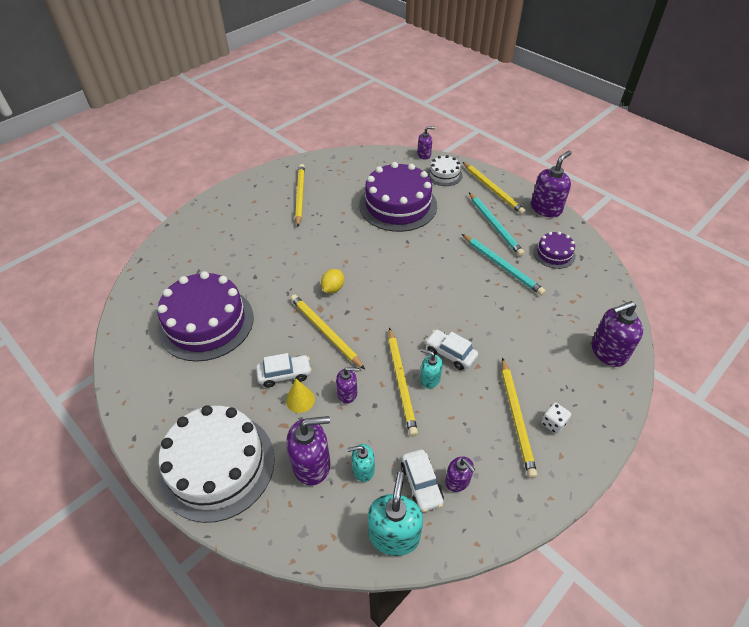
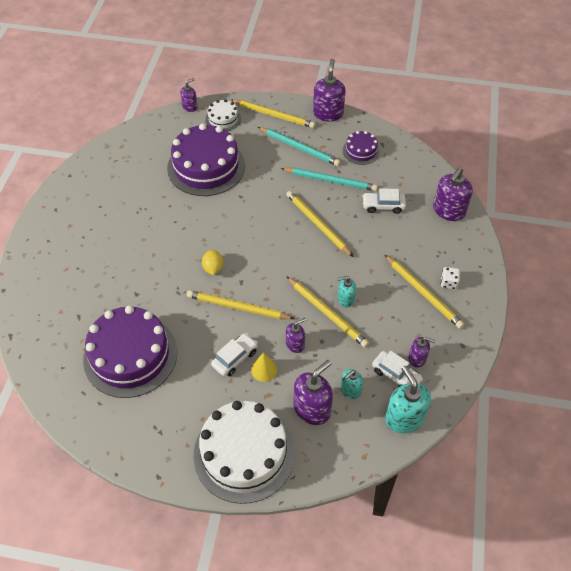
camera: 35 degrees left, 5 degrees up
yellow pencil [295,164,305,227] -> yellow pencil moved to [286,191,353,257]
white car [425,330,478,370] -> white car moved to [362,188,406,214]

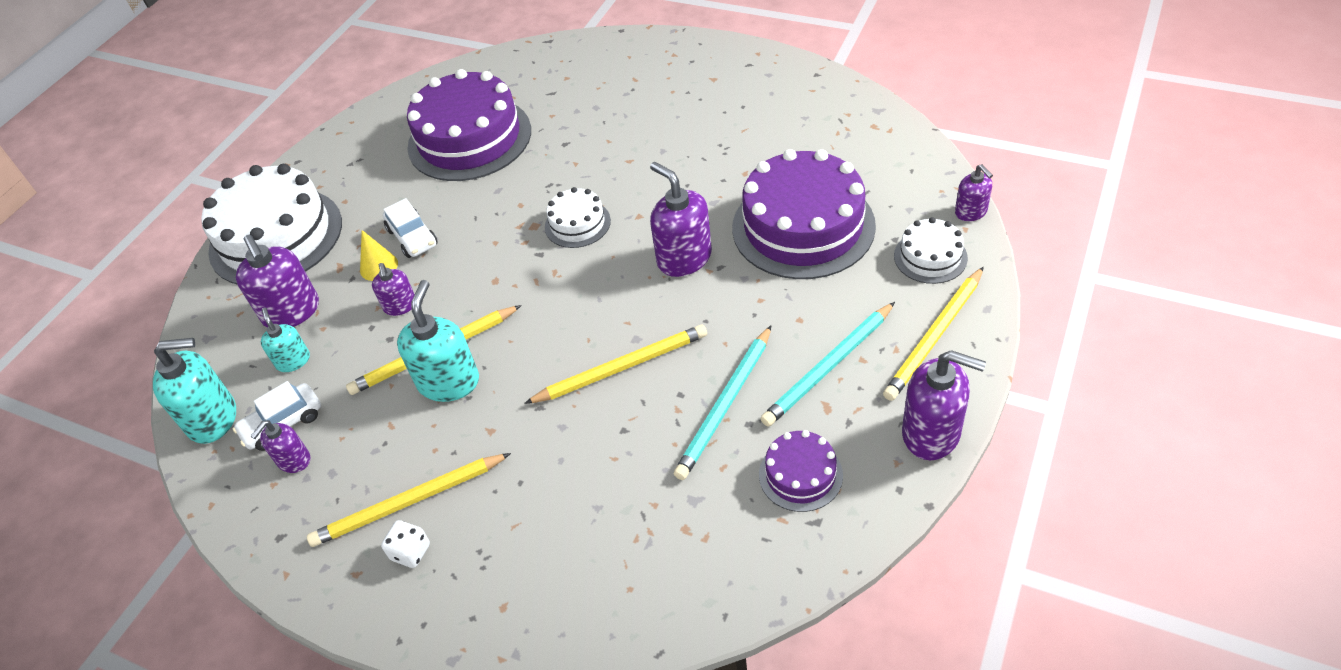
camera: 110 degrees right, 5 degrees down
yellow pencil [187,290,295,319] -> none
yellow lemon [202,250,223,275] -> white cake [545,187,611,248]
turquoise soap dispenser [337,276,356,307] -> turquoise soap dispenser [397,280,479,402], size x1.74
white car [362,188,406,214] -> none
purple soap dispenser [433,168,473,221] -> purple soap dispenser moved to [650,162,712,277]

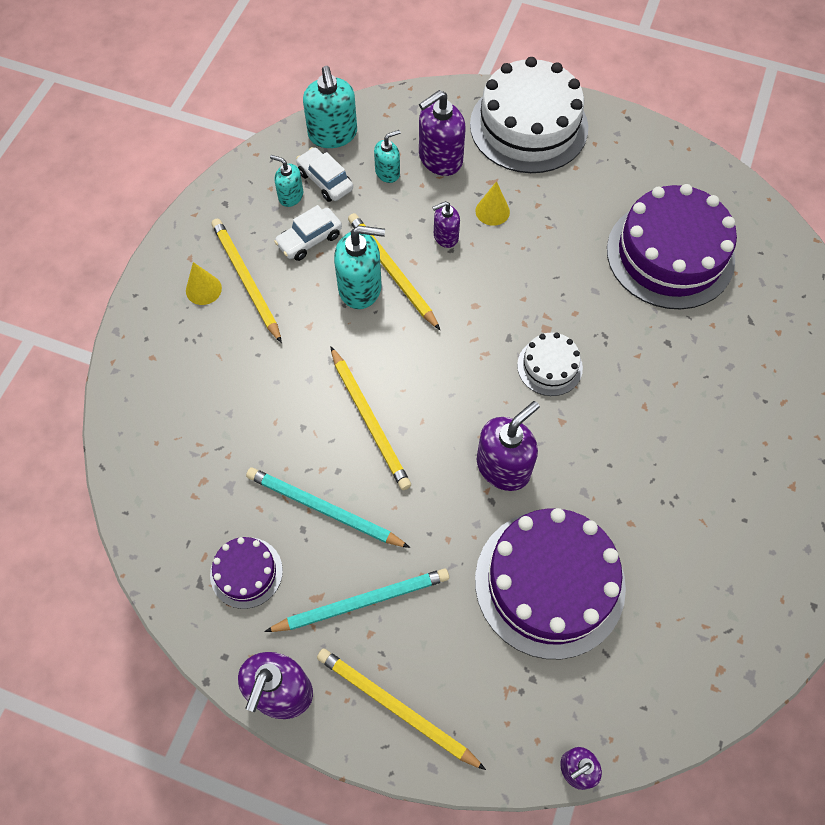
camera: 80 degrees right, 15 degrees up
purple soap dispenser [251,420,310,473] -> turquoise soap dispenser [270,155,303,207]
white dice [381,520,430,568] -> yellow cone [186,262,222,305]
white car [383,198,438,258] -> white car moved to [274,205,342,261]
turquoise pencil [760,302,895,427] -> turquoise pencil turned 120 degrees clockwise [264,569,449,632]
white cake [894,217,968,284] -> none

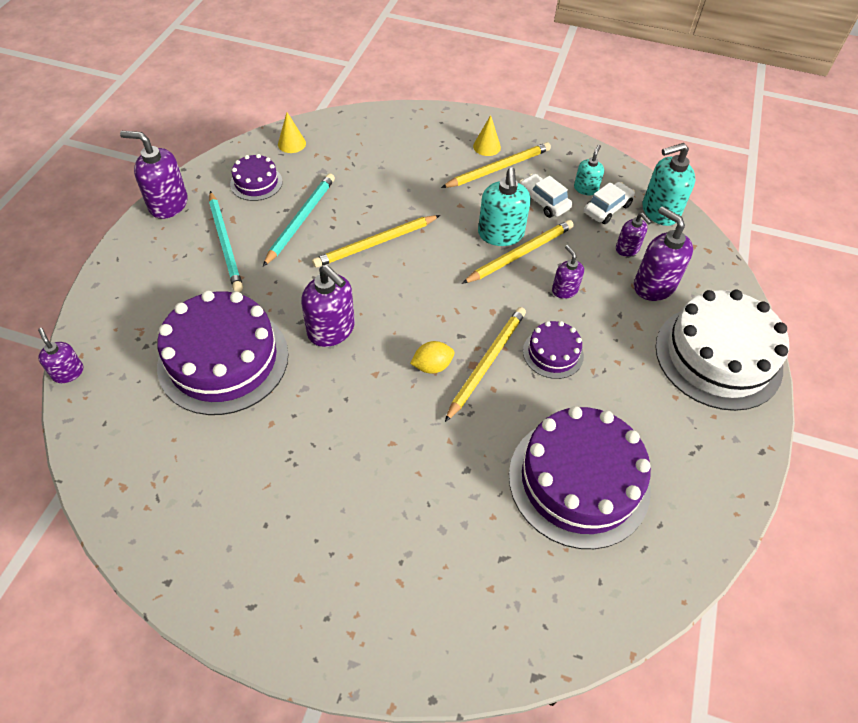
camera: 85 degrees right, 10 degrees down
yellow pencil [317,648,486,770] -> yellow pencil moved to [445,307,526,422]
turquoise soap dispenser [374,130,401,183] -> purple soap dispenser [616,213,651,256]
yellow cone [476,181,510,226] -> yellow cone moved to [278,112,306,153]
white cake [517,332,583,396] -> yellow lemon [410,341,454,374]
none -> purple cake [523,321,584,379]

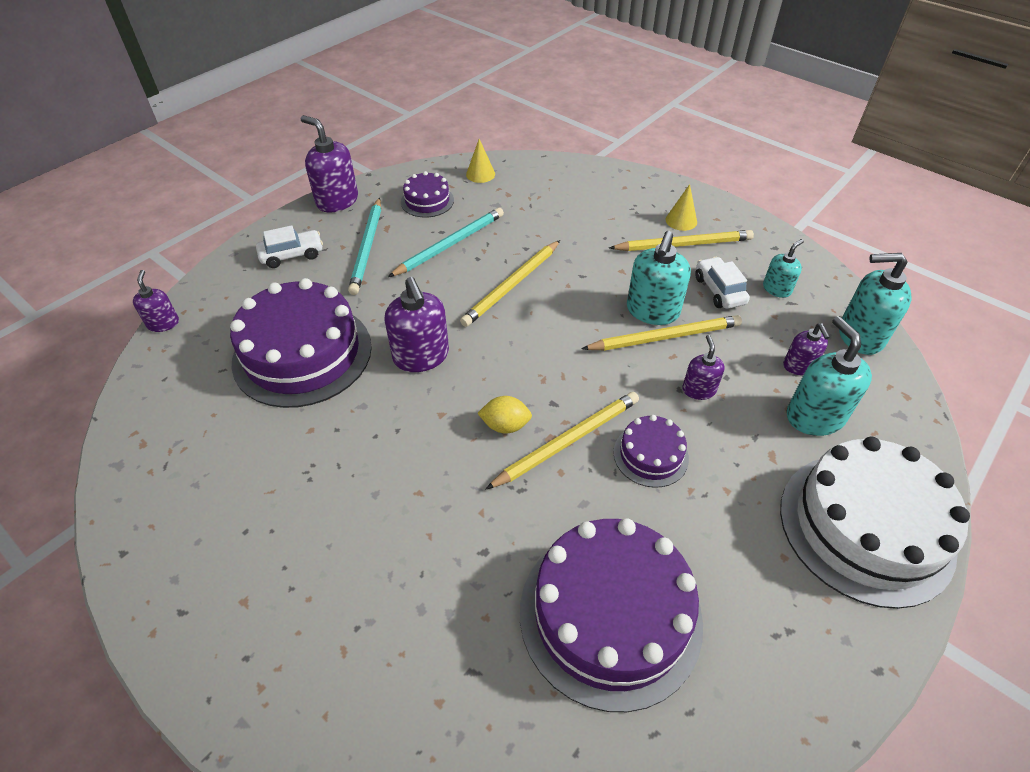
camera: 25 degrees right, 5 degrees down
yellow pencil [312,215,440,268] -> yellow pencil turned 45 degrees counterclockwise [460,240,560,327]
white car [584,182,635,224] -> white car moved to [256,225,323,268]
purple soap dispenser [634,206,693,301] -> turquoise soap dispenser [786,316,872,436]

